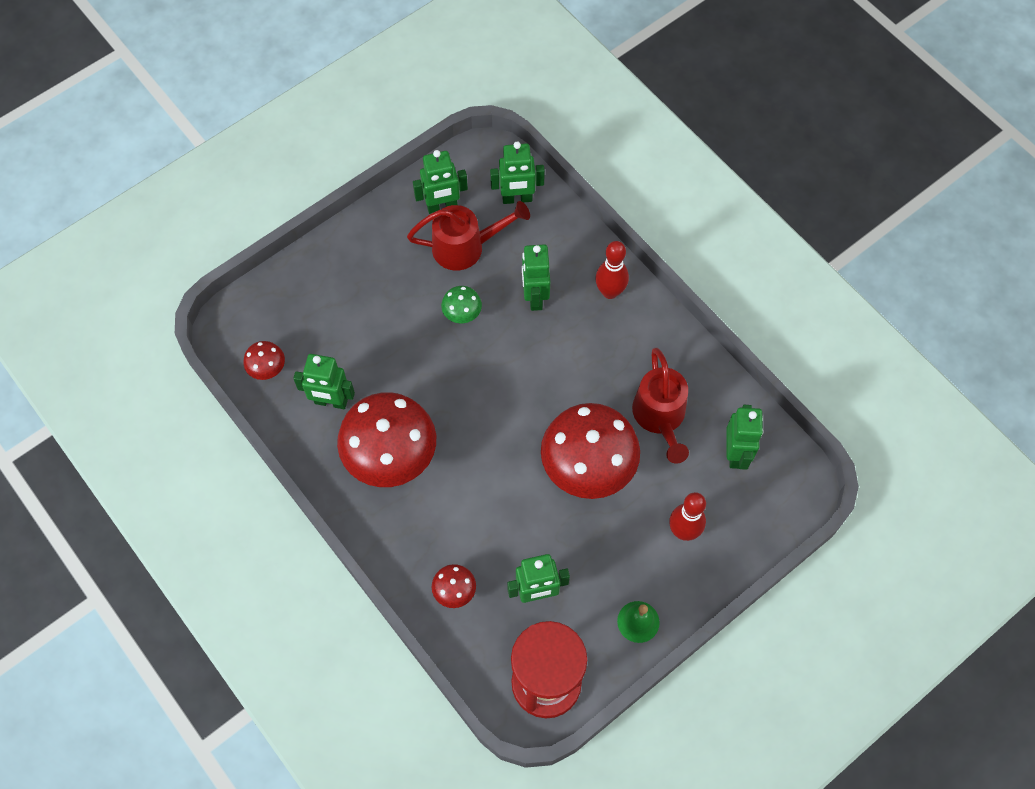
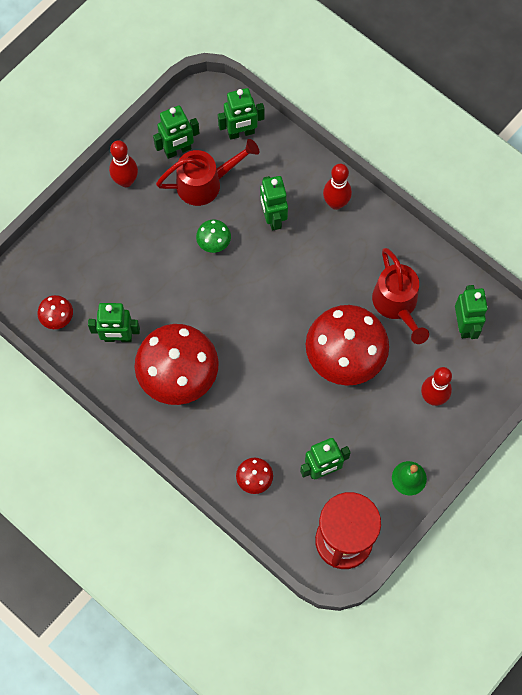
camera: 10 degrees left, 5 degrees up
none -> red bowling pin [109,140,138,187]

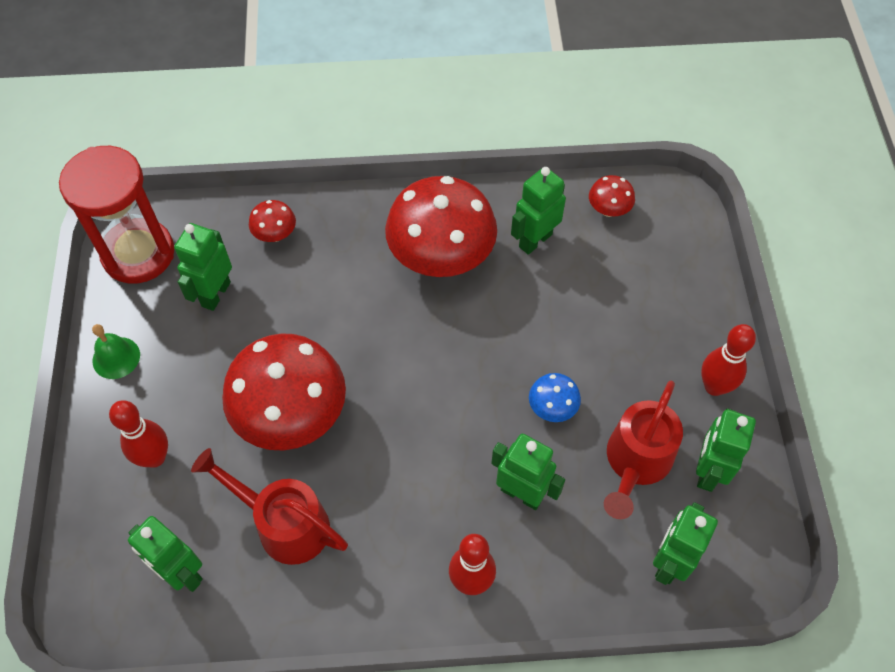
camera: 135 degrees right, 10 degrees down
green mushroom [196,220,231,253] -> blue mushroom [529,373,581,422]

